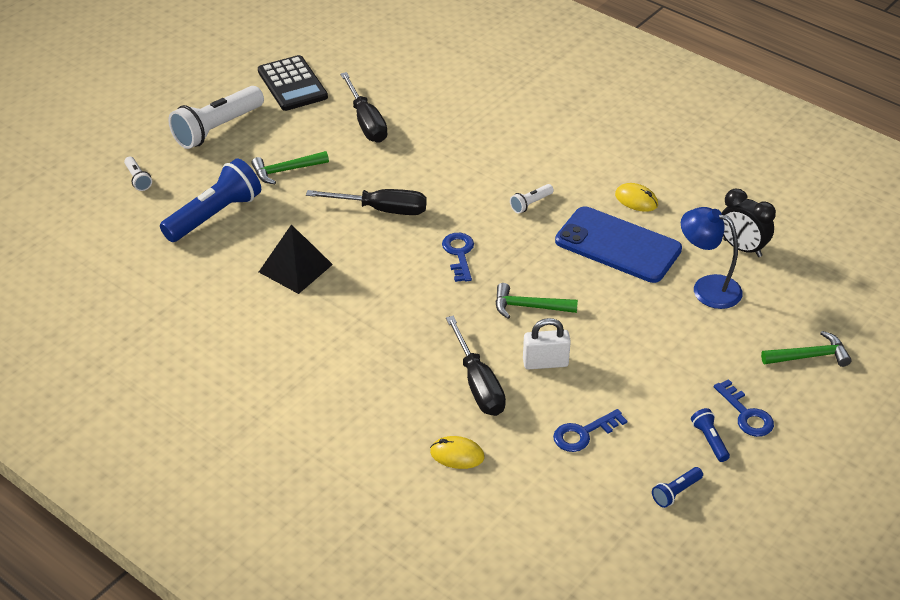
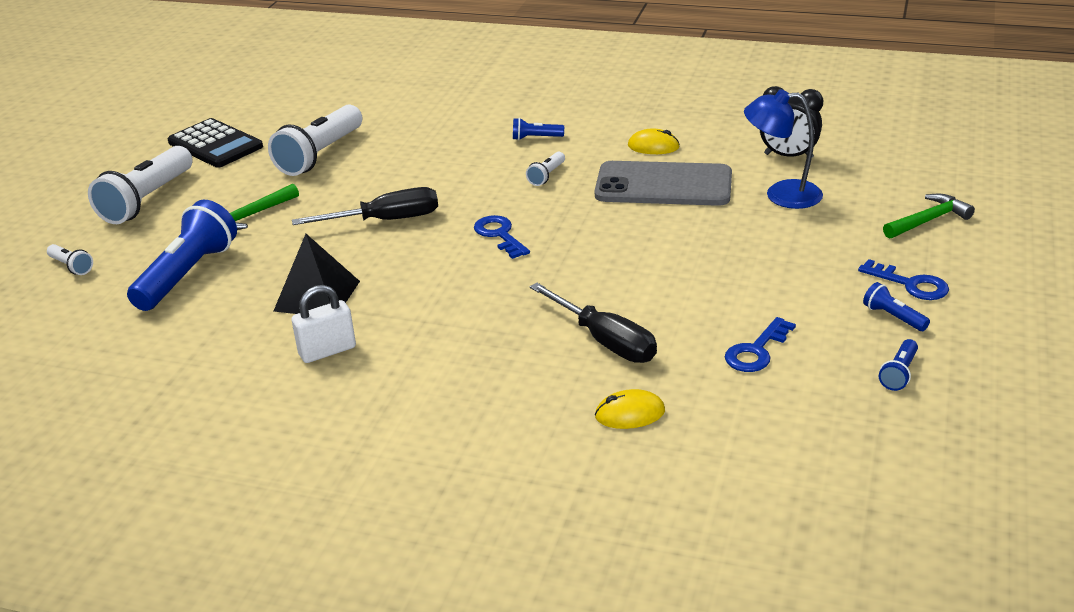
camera: 20 degrees left, 10 degrees down
black screwdriver [340,72,387,143] -> white flashlight [268,105,362,176]
green hammer [496,283,578,319] -> none
white padlock [523,318,571,370] -> white padlock moved to [292,285,356,363]
blue phone [555,206,682,283] -> grey phone [595,161,732,206]
none -> blue flashlight [513,118,564,140]

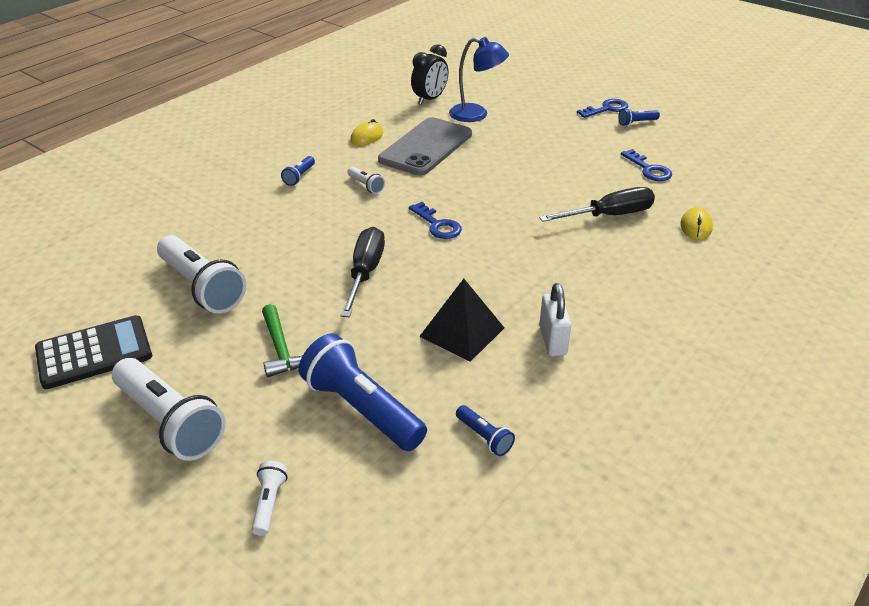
camera: 70 degrees left, 5 degrees up
white flashlight [47,244,93,275] -> white flashlight turned 60 degrees counterclockwise [252,461,288,536]
blue key [474,215,530,259] -> blue key turned 120 degrees counterclockwise [409,202,462,239]
blue lamp [744,89,823,209] -> blue lamp turned 105 degrees counterclockwise [449,37,509,122]
blue flashlight [879,339,918,391] -> blue flashlight moved to [456,405,515,456]
green hammer [883,194,975,239] -> none

